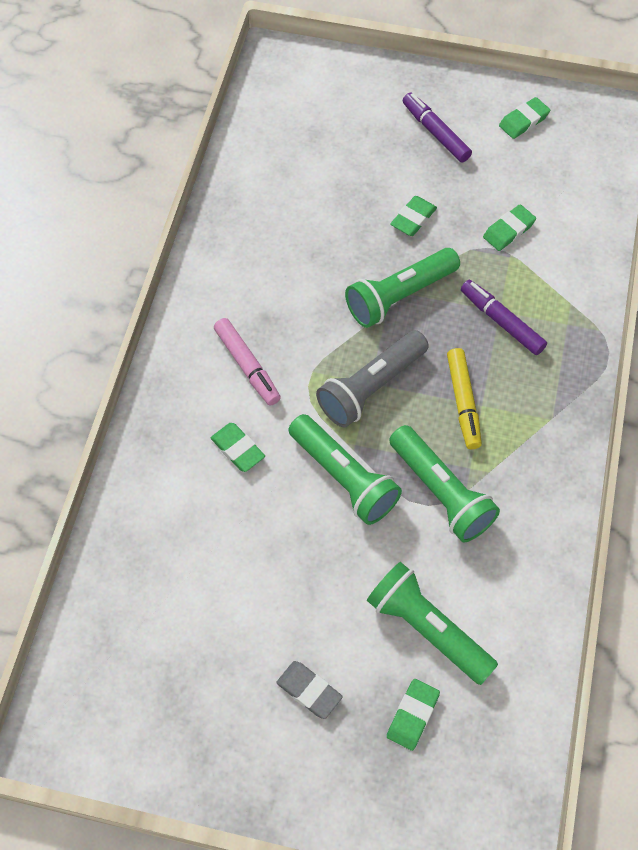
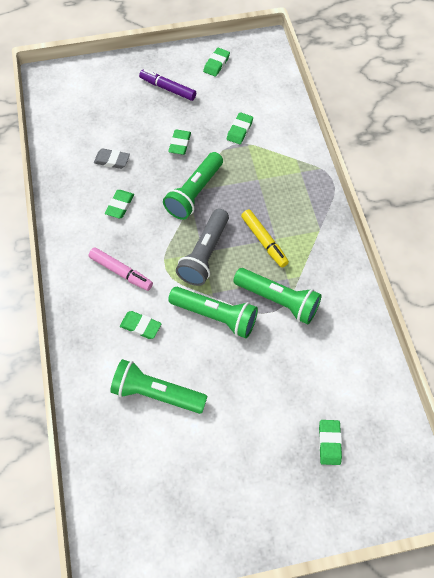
camera: 25 degrees left, 0 degrees up
grey eraser [276,661,343,719] -> grey eraser moved to [94,148,130,169]
green flashlight [367,562,498,685] -> green flashlight moved to [110,359,208,414]
purple marker [461,280,547,355] -> none
none -> green eraser [105,190,134,219]

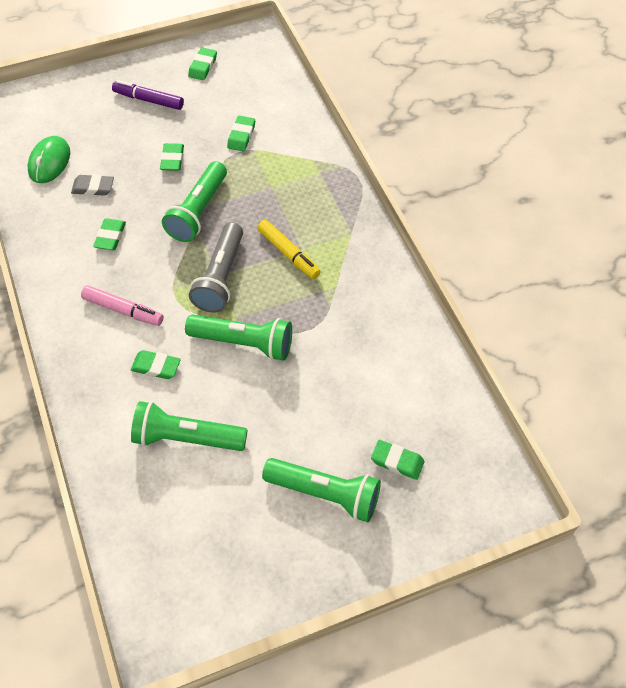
camera: 10 degrees left, 5 degrees down
green flashlight [233,268,322,324] -> green flashlight moved to [262,458,381,522]
green eraser [319,420,342,465] -> green eraser turned 60 degrees counterclockwise [371,440,425,480]
none -> green mouse [27,136,70,183]

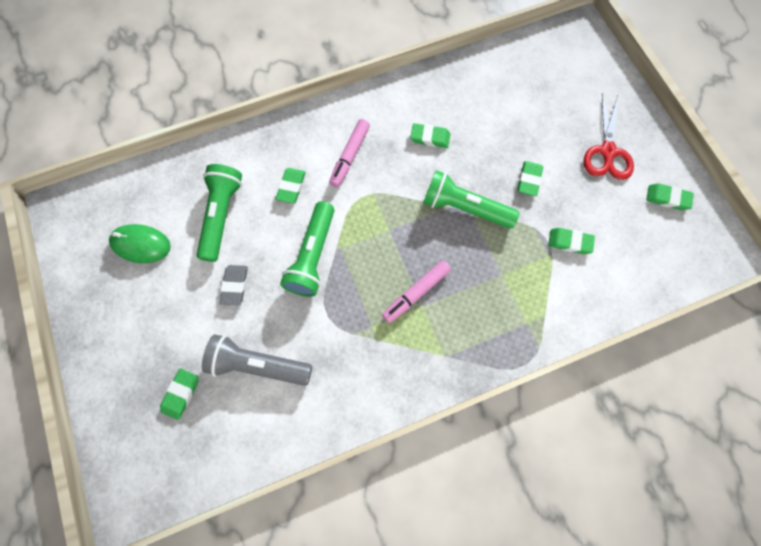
camera: 90 degrees right, 15 degrees up
green mouse [27,136,70,183] -> green mouse moved to [109,224,171,263]
grey eraser [71,174,114,196] -> grey eraser moved to [220,265,248,305]
purple marker [112,80,184,110] -> red scissors [584,94,634,180]
green eraser [160,143,184,171] -> green eraser turned 75 degrees counterclockwise [518,161,543,196]
grey flashlight [189,222,243,313] -> grey flashlight moved to [202,334,312,386]
yellow marker [257,220,321,279] -> pink marker [382,260,451,323]
green flashlight [262,458,381,522] -> none

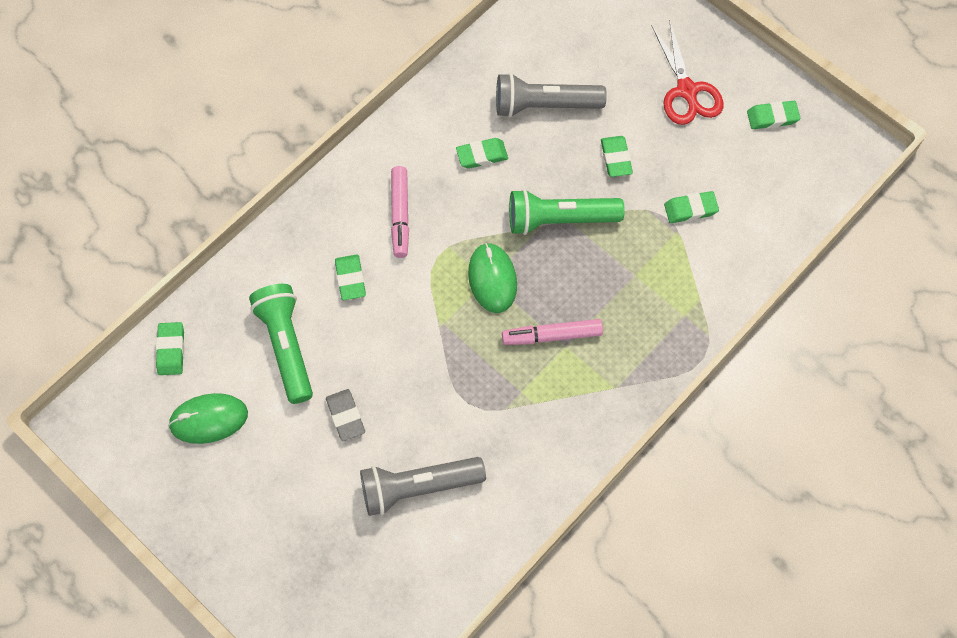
camera: 25 degrees left, 5 degrees down
green eraser [160,368,198,420] -> green eraser moved to [156,322,184,375]
green flashlight [280,201,334,297] -> none
pink marker [382,260,451,323] -> pink marker turned 60 degrees clockwise [502,319,603,345]
none -> green mouse [468,243,517,313]
none -> grey flashlight [496,73,607,118]

